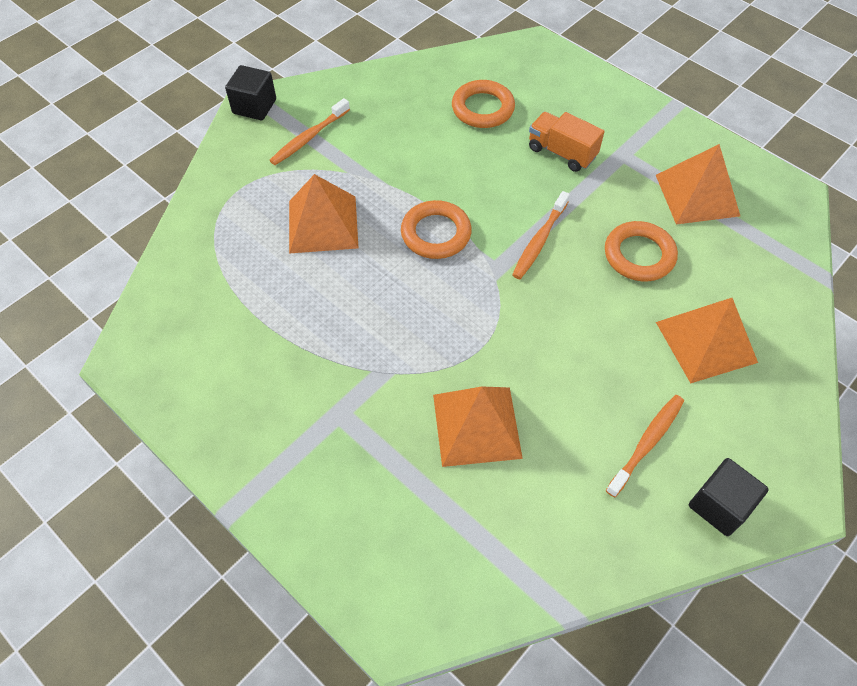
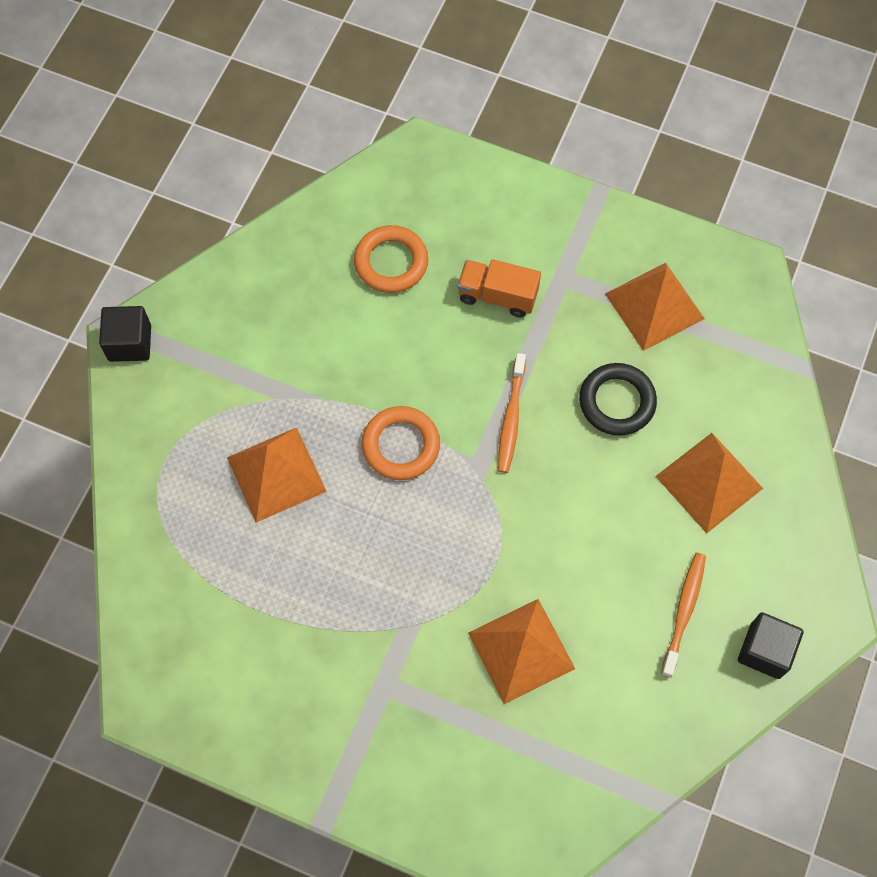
camera: 20 degrees left, 10 degrees up
orange toothbrush [269,98,350,165] -> none
orange ring [605,221,678,281] -> black ring [579,363,657,436]

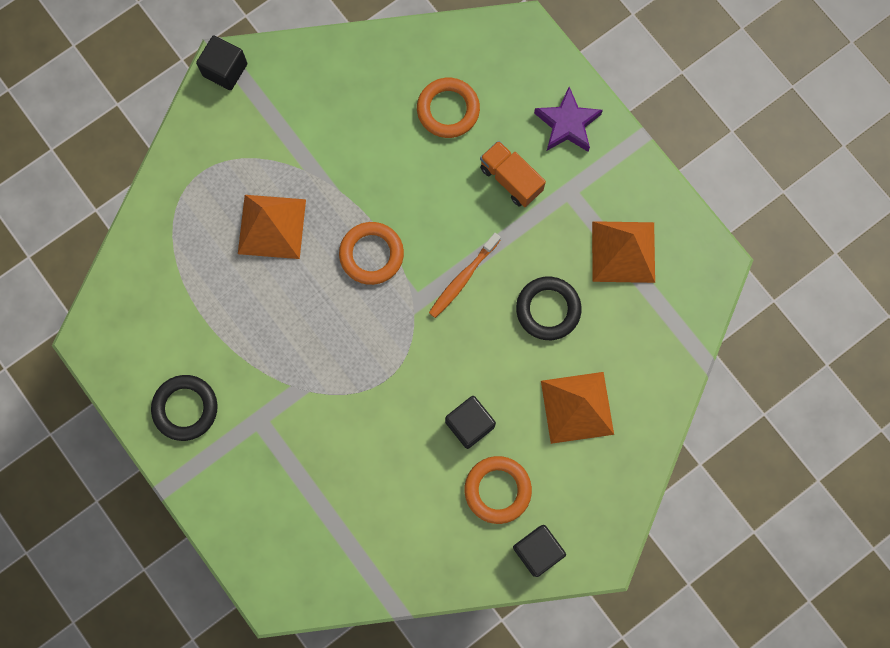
camera: 30 degrees right, 10 degrees up
orange pyramid [468,599,575,704] -> none
orange toothbrush [661,553,706,678] -> orange ring [464,456,532,524]
none -> black ring [151,375,218,441]
none -> black cube [445,396,496,449]
none -> purple star [534,87,603,152]

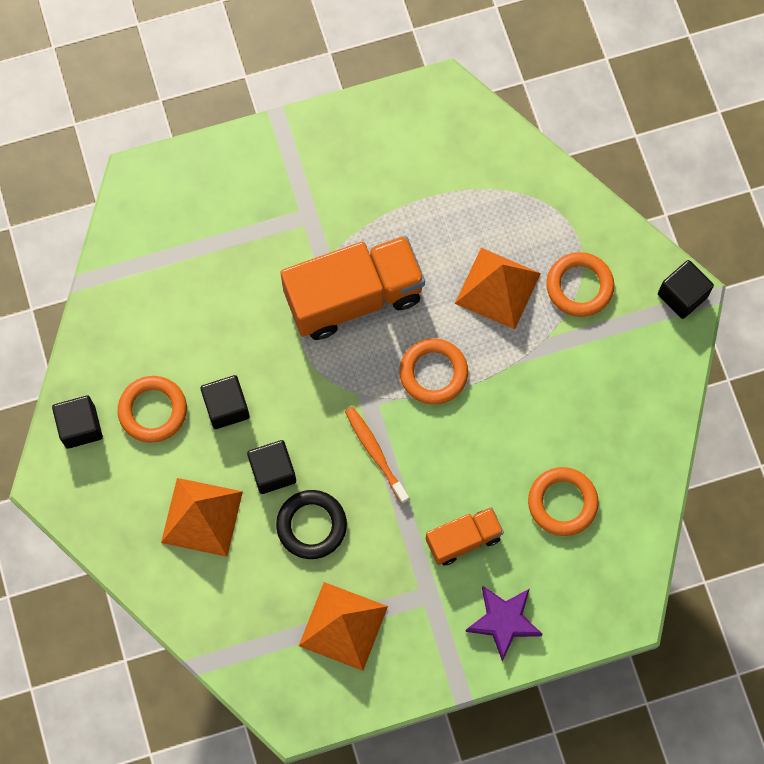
camera: 110 degrees right, 5 degrees down
black ring [151,375,218,441] -> none
none -> black cube [247,440,296,494]
none -> orange truck [280,236,425,340]
none -> orange ring [546,252,614,317]

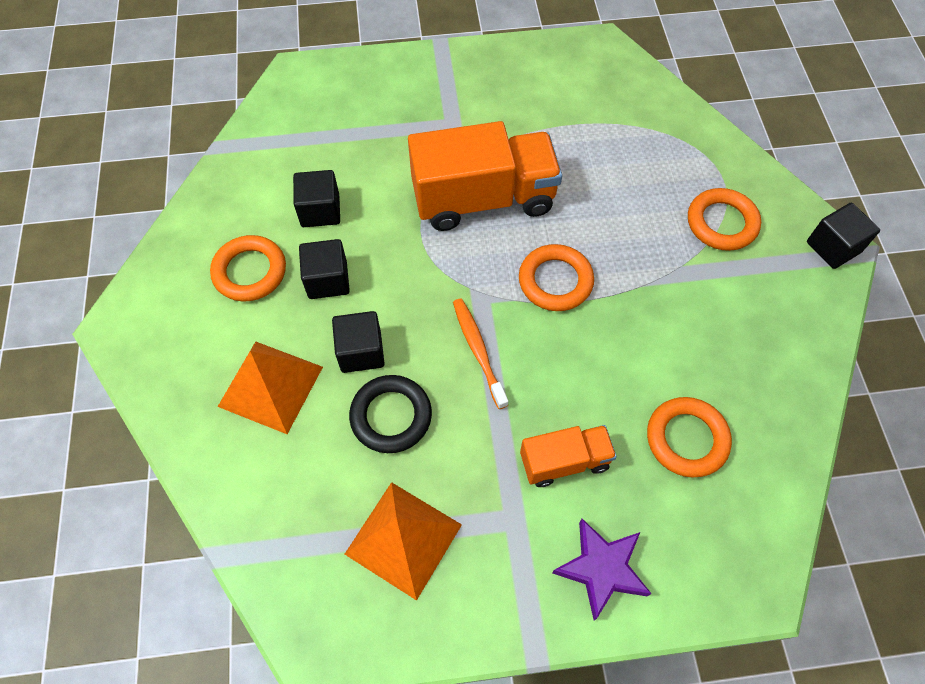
camera: 10 degrees right, 10 degrees down
black cube [52,396,103,449] -> black cube moved to [293,170,340,227]
orange pyramid [455,248,541,330] -> none

